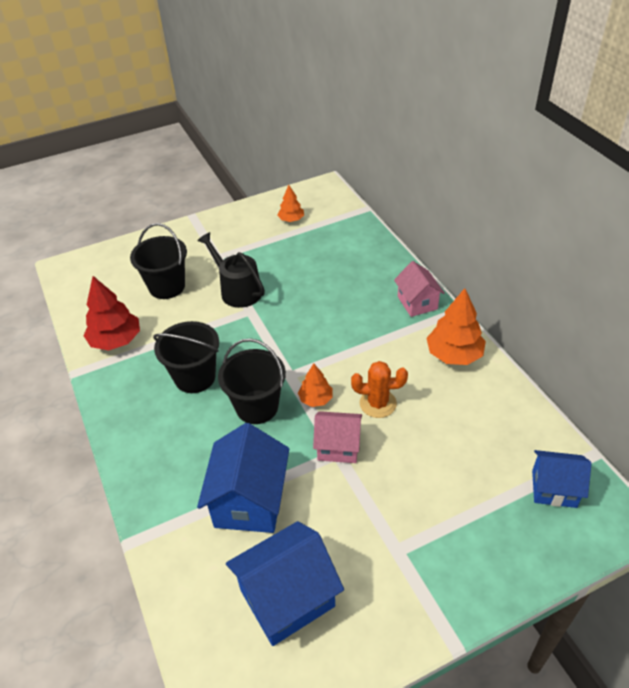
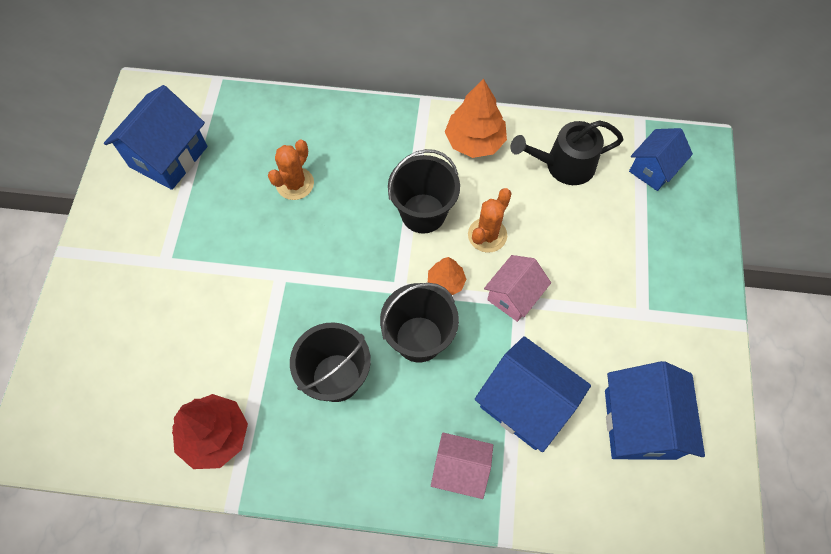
camera: 60 degrees left, 20 degrees up
black bucket [130,223,187,299] -> black bucket moved to [388,149,460,234]
black watering can [197,232,265,308] -> black watering can moved to [510,120,624,185]
orange tree [278,185,304,222] -> blue house [104,85,207,190]
pink house [394,261,445,317] -> pink house moved to [431,433,493,499]
none -> orange cactus [268,140,314,200]

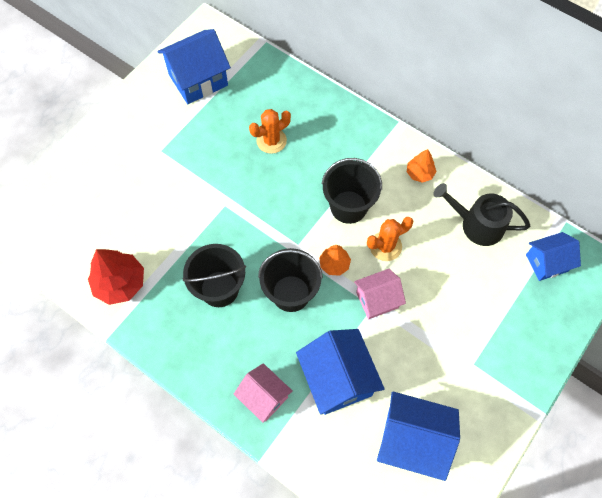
camera: 30 degrees right, 0 degrees up
orange tree [445,79,507,158] -> orange tree [407,149,436,183], size x0.58
blue house [605,361,705,460] -> blue house turned 75 degrees clockwise [377,391,460,481]

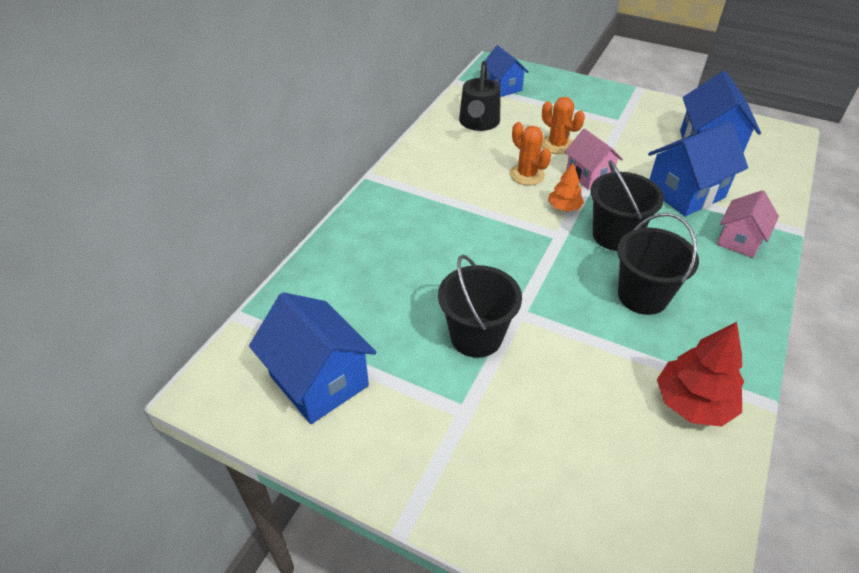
camera: 100 degrees left, 20 degrees down
orange cactus [249,109,291,154] -> orange cactus moved to [542,97,585,154]
black bucket [322,158,382,224] -> black bucket moved to [438,255,522,358]
orange tree [407,149,436,183] -> none

